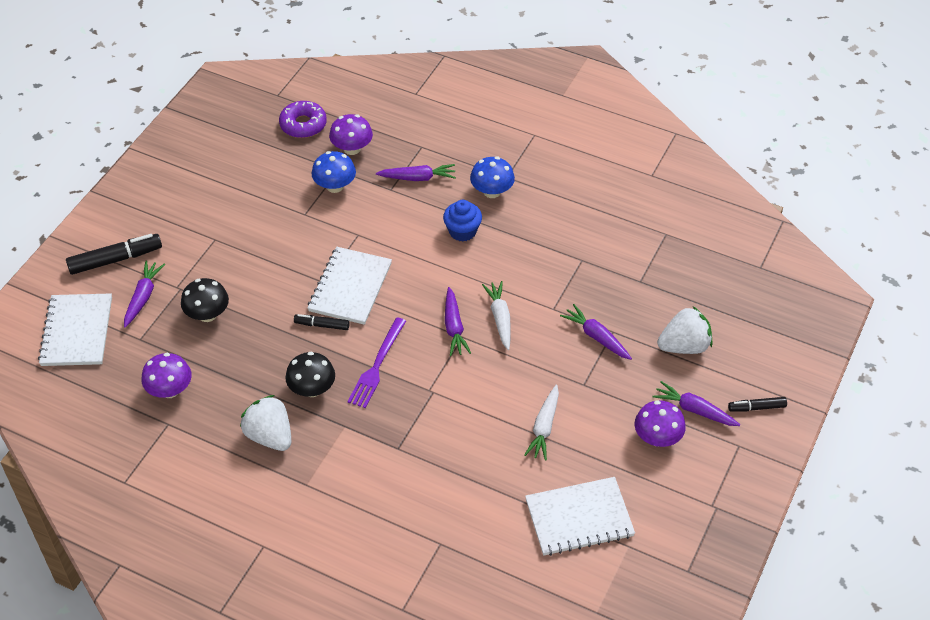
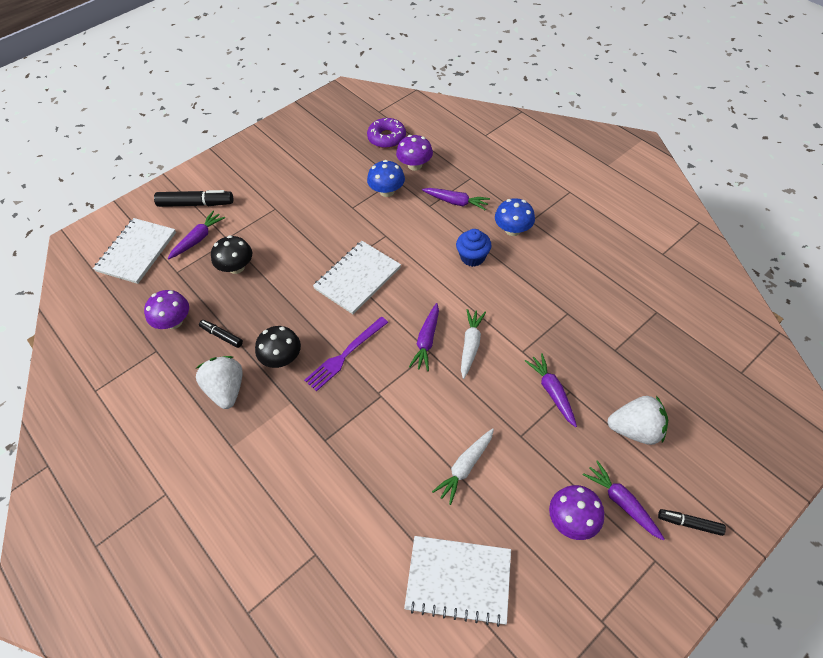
camera: 25 degrees right, 5 degrees up
black marker [294,314,350,330] -> black marker moved to [199,320,243,348]

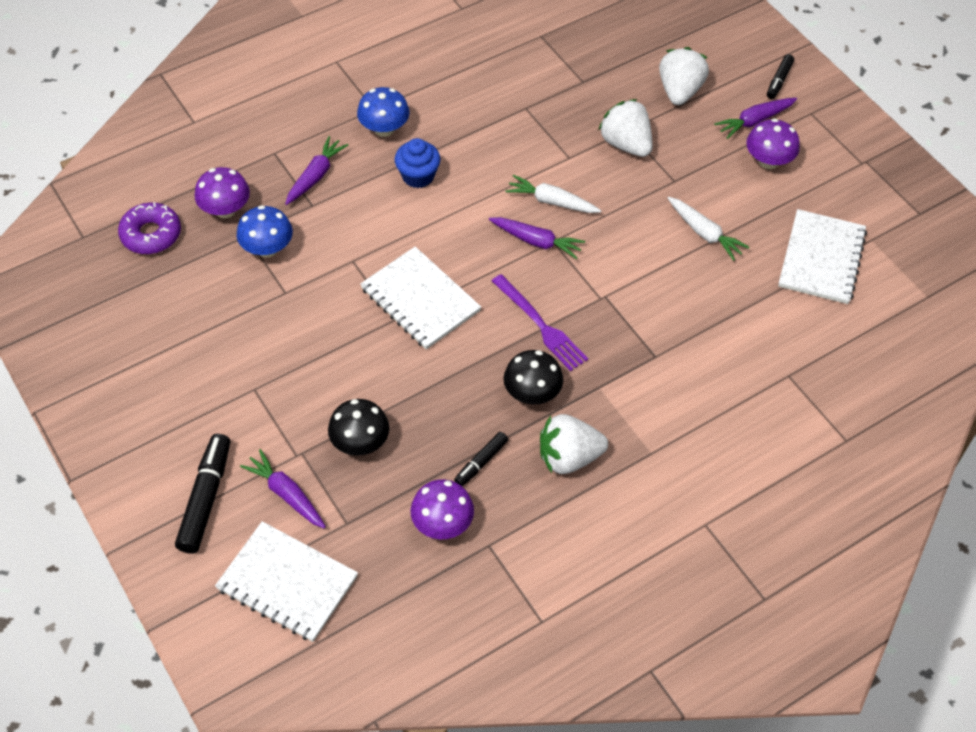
camera: 85 degrees left, 0 degrees up
purple carrot [525,353,577,427] -> white strawberry [599,99,653,157]

